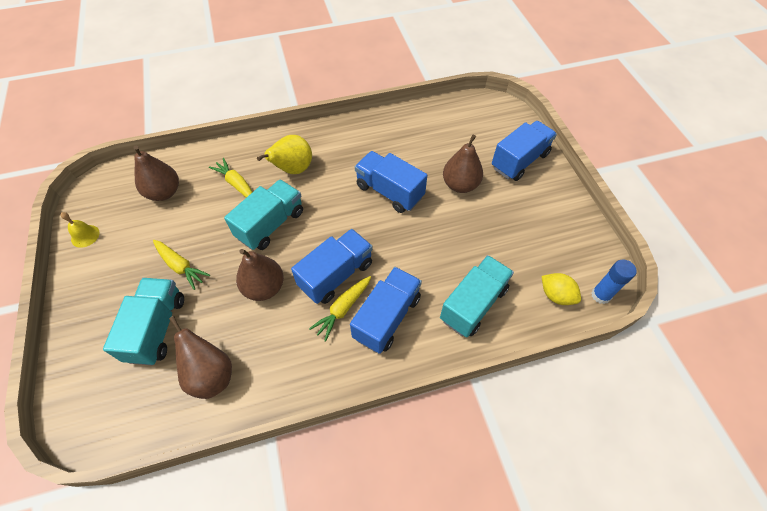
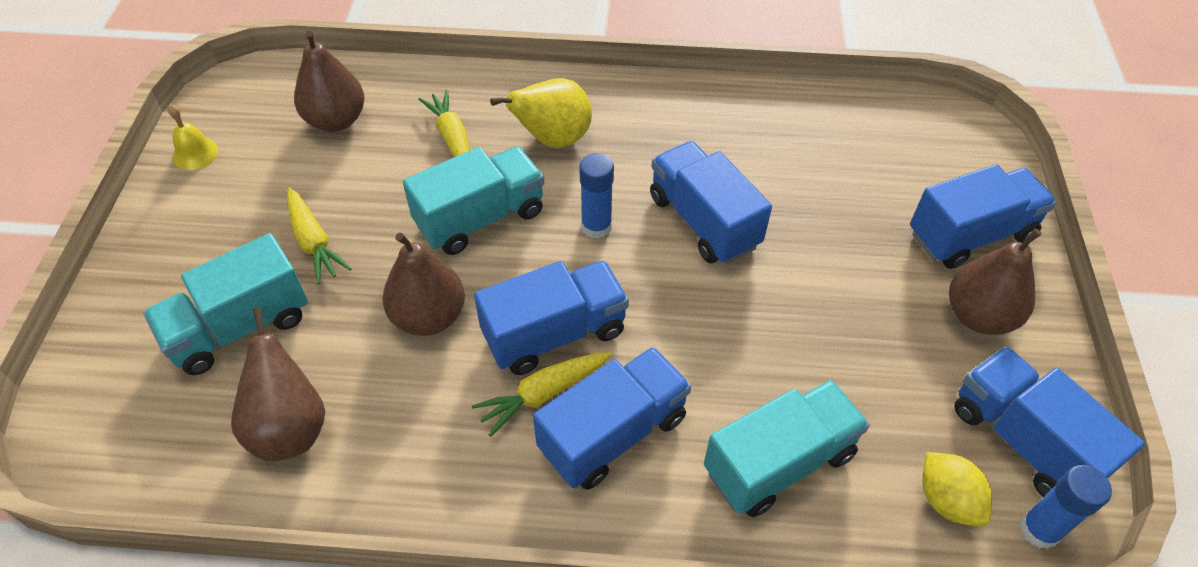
camera: 20 degrees right, 5 degrees down
turquoise truck [103,278,184,365] -> turquoise truck turned 150 degrees counterclockwise [144,233,308,375]
brown pear [443,134,483,193] -> brown pear moved to [949,228,1042,335]
none -> blue glue stick [579,153,614,239]
none -> blue truck [954,346,1145,497]

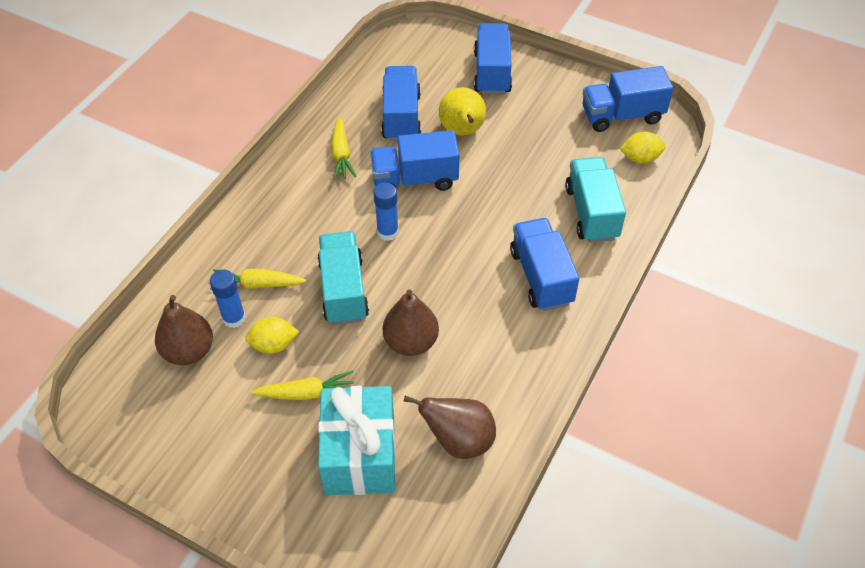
camera: 65 degrees left, 0 degrees up
turquoise truck [144,233,308,375] -> turquoise gift [318,386,396,495]
yellow bell [168,104,218,170] -> none
yellow carrot [472,352,611,437] -> yellow carrot moved to [331,117,356,180]
blue truck [474,261,629,375] -> blue truck moved to [381,66,421,141]
yellow pear [490,78,592,148] -> yellow pear moved to [439,87,486,136]
brown pear [949,228,1042,335] -> none
blue glue stick [1020,465,1112,549] -> blue glue stick moved to [210,270,246,328]
none -> yellow lemon [245,317,299,354]

